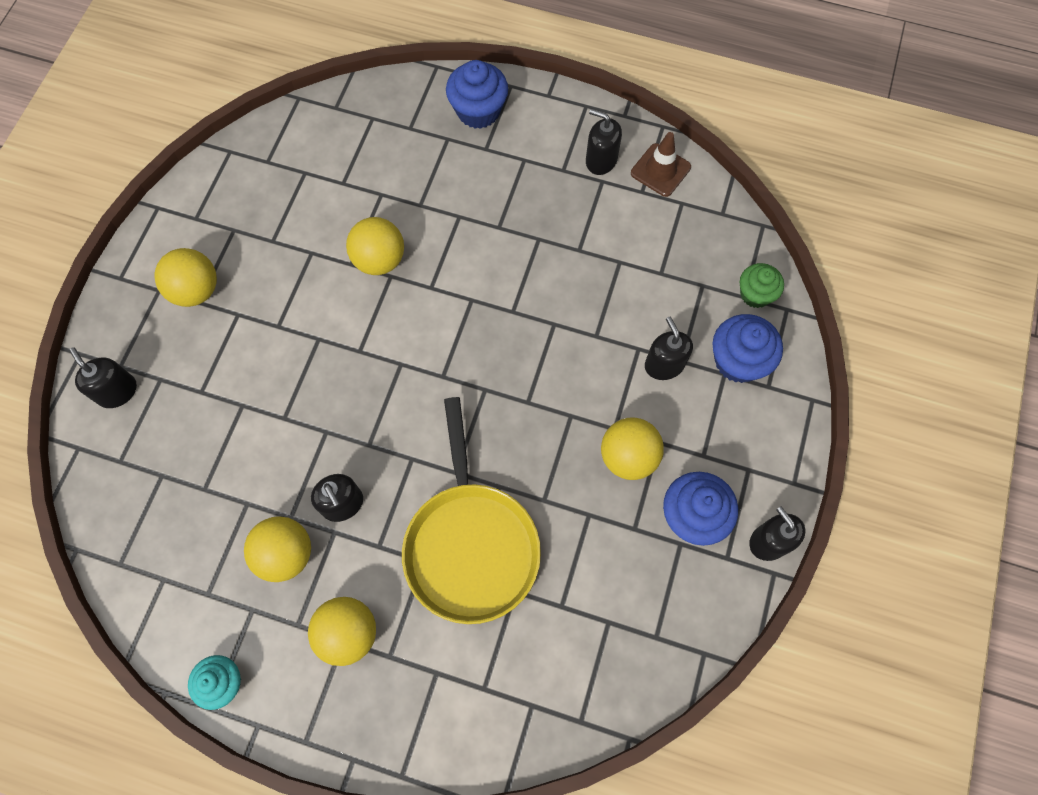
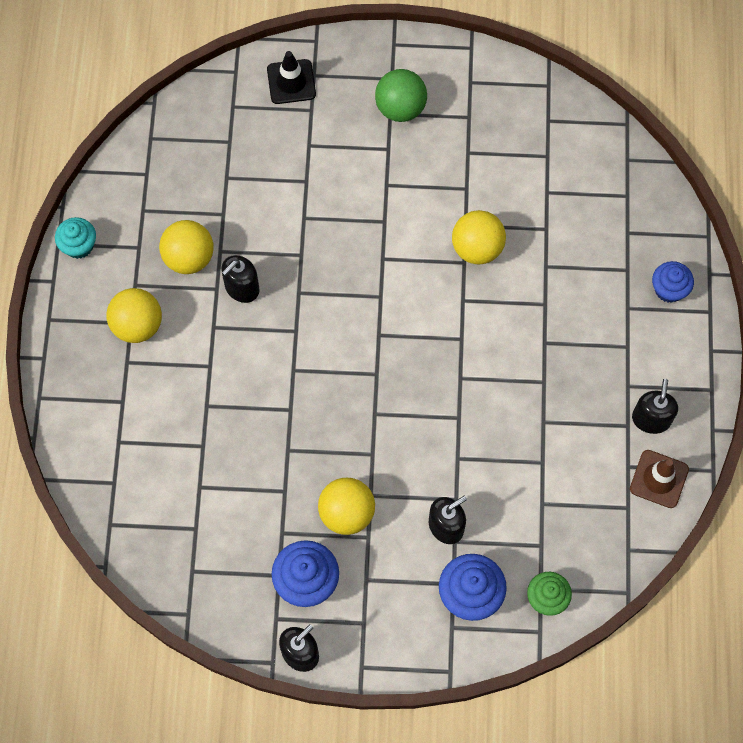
camera: 75 degrees right, 0 degrees up
black soap dispenser [69,347,137,408] -> black traffic cone [267,51,316,104]
yellow ball [154,248,217,307] -> green ball [375,69,427,122]
yellow pan [402,397,541,624] -> none
blue cupcake [446,60,508,129] -> blue cupcake [652,261,694,303], size x0.66

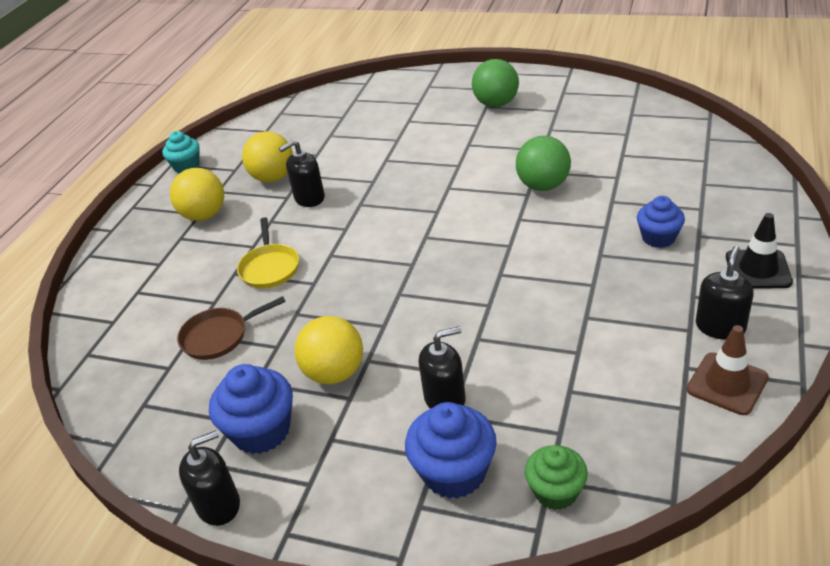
camera: 20 degrees right, 30 degrees down
black traffic cone [267,51,316,104] -> black traffic cone moved to [726,213,793,289]
yellow ball [452,210,506,265] -> green ball [516,136,571,191]
blue cupcake [652,261,694,303] -> blue cupcake moved to [637,196,685,248]
none -> brown pan [177,296,286,360]
none -> yellow pan [237,217,299,289]

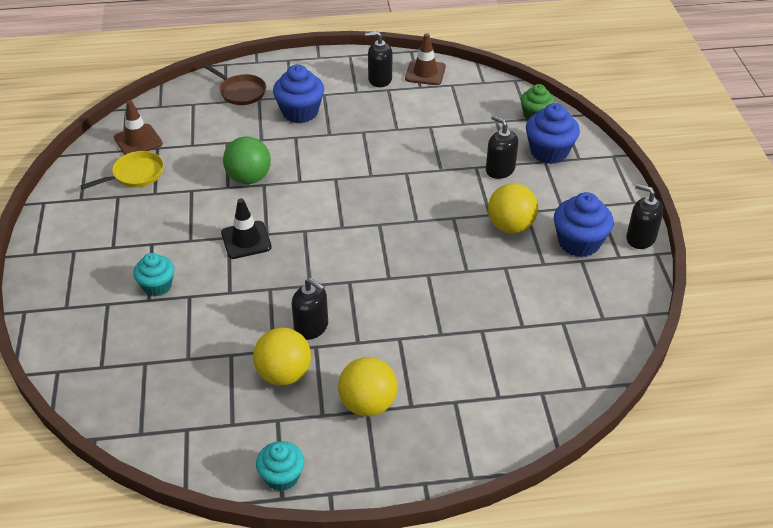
camera: 120 degrees left, 5 degrees up
brown pan [177,296,286,360] -> brown pan moved to [204,64,266,105]
yellow pan [237,217,299,289] -> yellow pan moved to [80,151,164,189]
green ball [472,59,519,107] -> none
blue cupcake [637,196,685,248] -> blue cupcake [273,65,324,123], size x1.51
black traffic cone [726,213,793,289] -> black traffic cone moved to [221,198,272,259]
none -> brown traffic cone [114,100,163,155]
none -> turquoise cupcake [133,253,174,296]

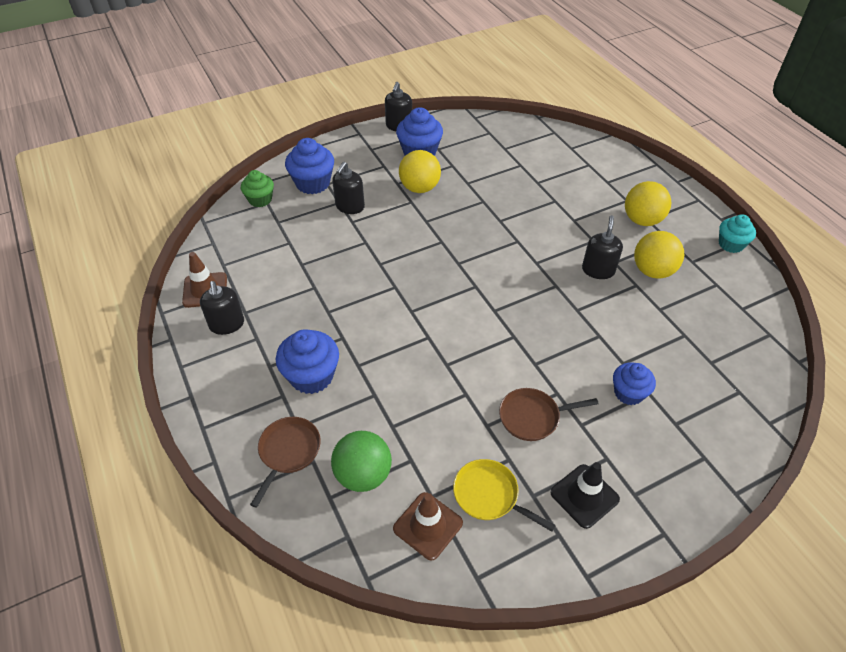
camera: 110 degrees left, 5 degrees up
turquoise cupcake [133,253,174,296] -> blue cupcake [613,362,656,405]
black traffic cone [221,198,272,259] -> black traffic cone moved to [550,462,620,529]
green ball [223,136,271,184] -> green ball moved to [331,431,392,492]
none -> brown pan [499,388,599,441]

